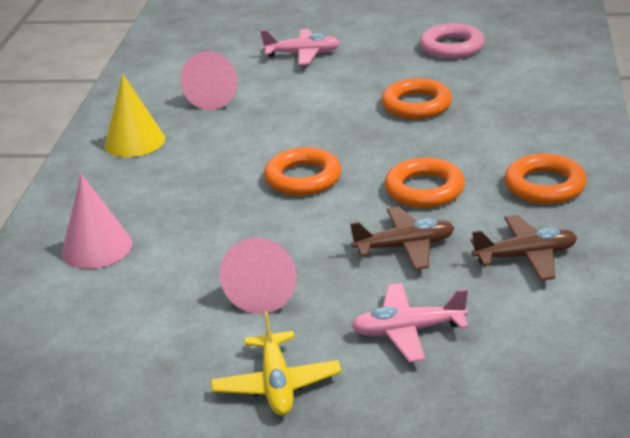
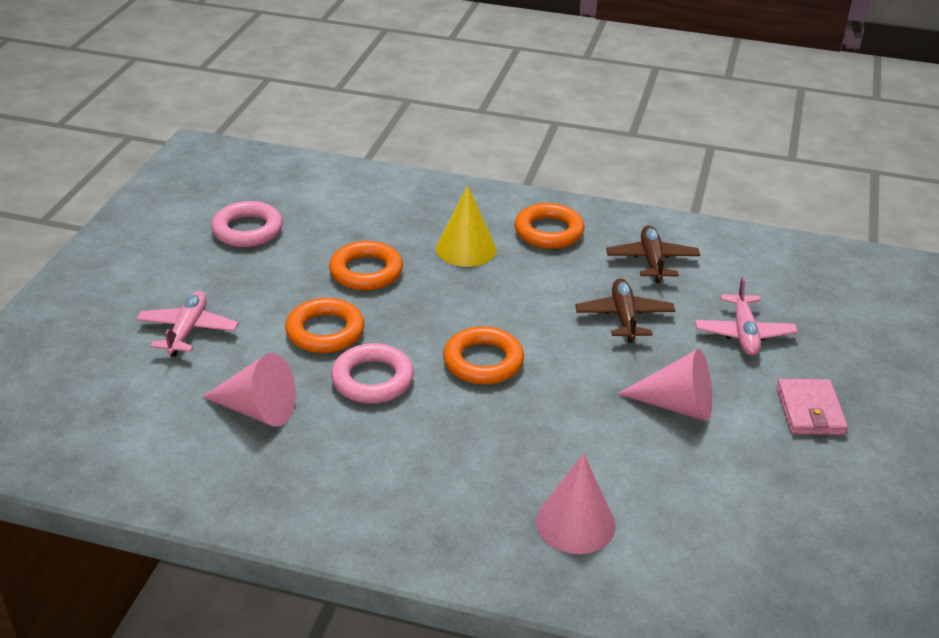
camera: 85 degrees left, 5 degrees up
yellow cone [105,74,165,157] -> yellow cone moved to [436,185,496,267]
yellow plane [211,311,341,415] -> pink wallet [777,379,848,435]
orange ring [384,157,465,208] -> orange ring moved to [285,298,364,353]
none -> pink ring [331,343,414,403]

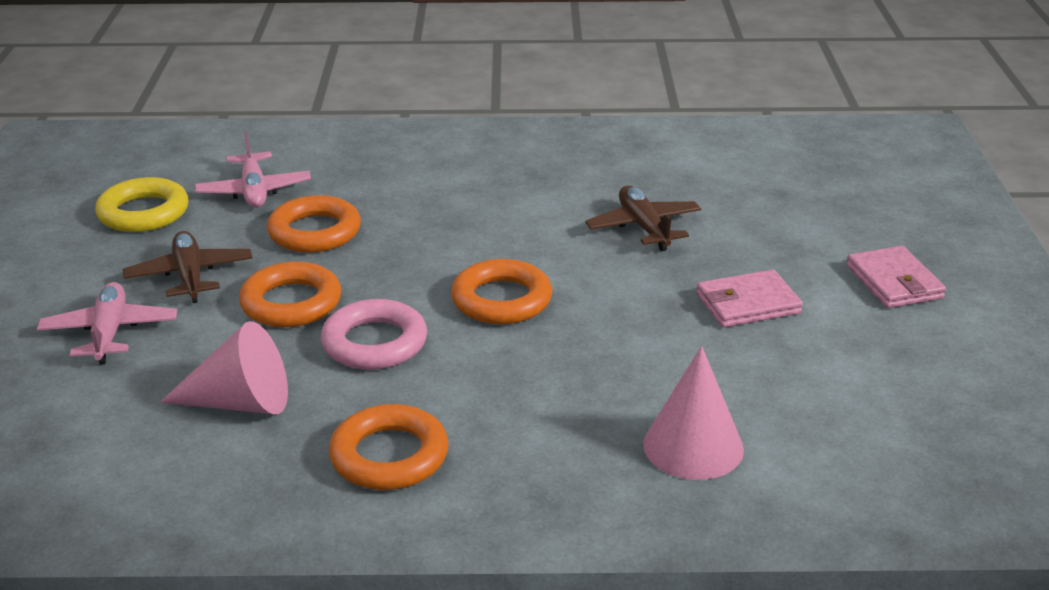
camera: 15 degrees left, 5 degrees down
pink ring [211,201,283,247] -> yellow ring [95,177,189,232]
yellow cone [436,185,496,267] -> none
orange ring [515,203,584,249] -> orange ring moved to [329,404,449,490]
brown plane [606,225,700,283] -> brown plane moved to [122,231,253,303]
pink cone [617,349,712,421] -> pink wallet [696,269,803,327]
pink plane [695,277,798,356] -> pink plane moved to [195,132,311,208]

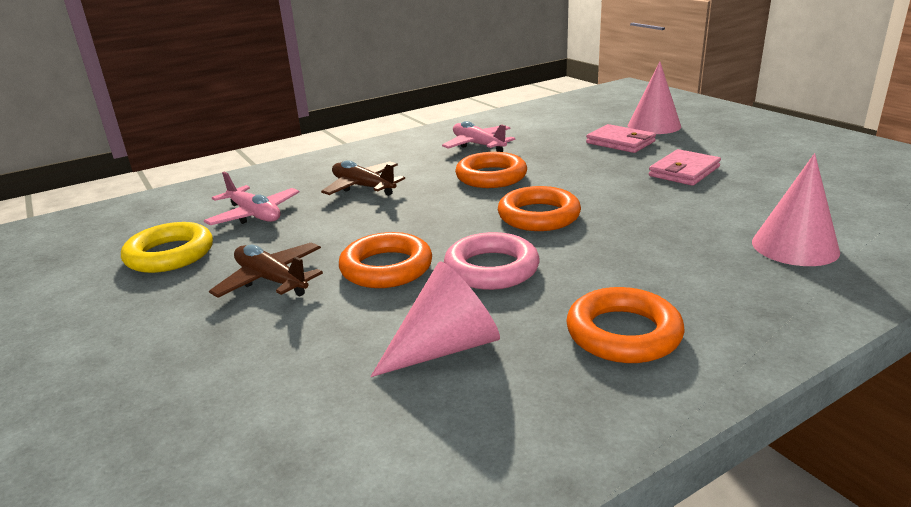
camera: 30 degrees left, 5 degrees down
pink plane [37,282,177,365] -> pink plane moved to [442,121,516,152]
orange ring [267,195,361,252] -> orange ring moved to [455,152,527,188]
brown plane [585,186,701,251] -> brown plane moved to [321,160,405,196]
pink wallet [847,246,946,308] -> pink wallet moved to [586,124,656,153]
none -> pink cone [628,62,681,134]

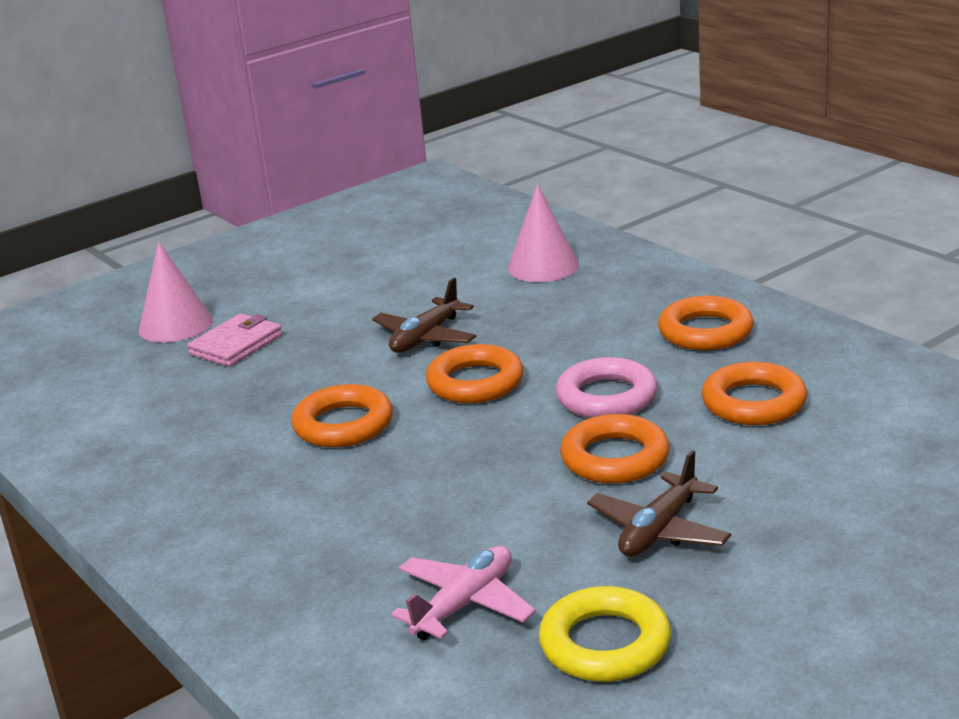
camera: 95 degrees left, 0 degrees up
brown plane [321,160,405,196] -> brown plane moved to [372,278,476,353]
pink cone [370,261,500,377] -> orange ring [701,362,807,425]
pink plane [442,121,516,152] -> none
pink wallet [649,149,721,186] -> none

